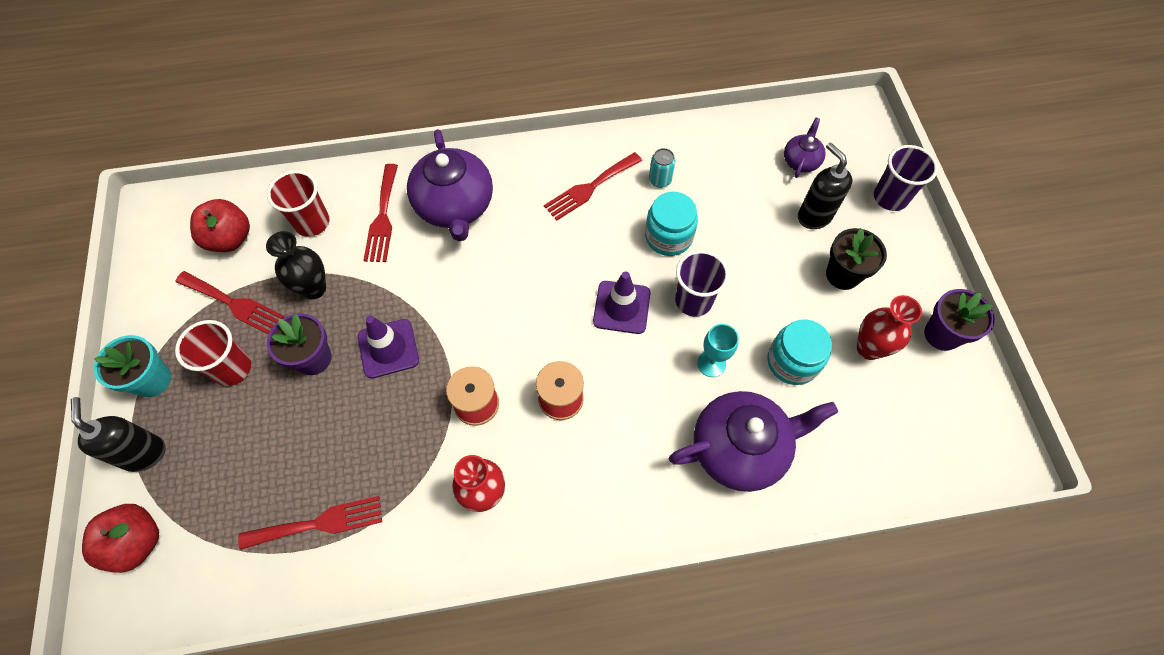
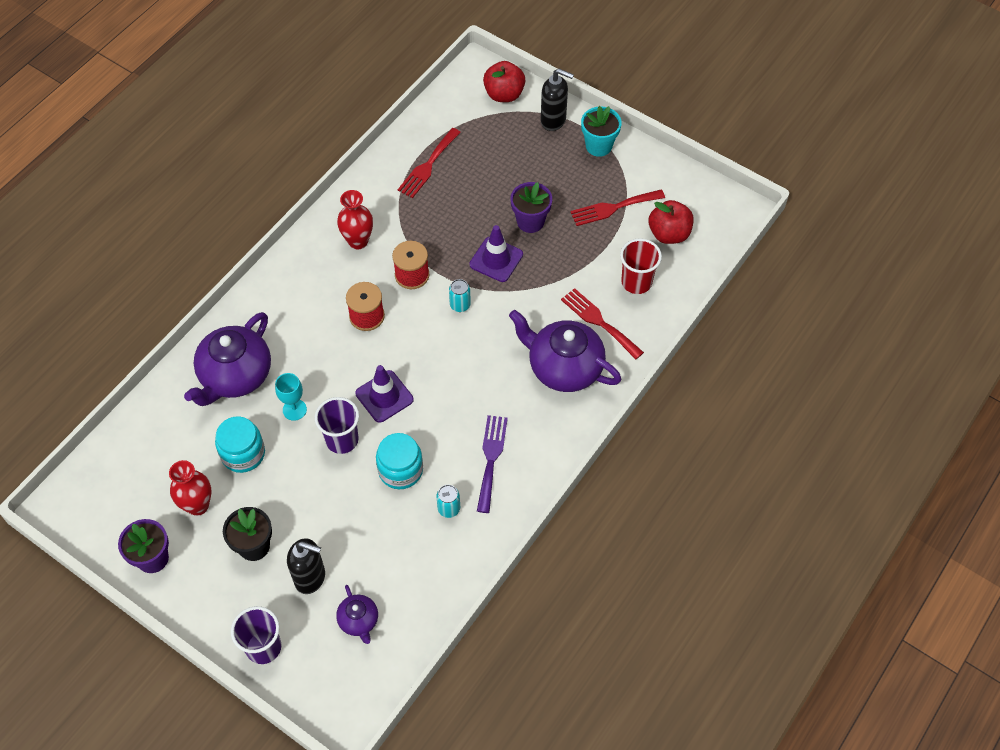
camera: 135 degrees right, 5 degrees down
red cup [175,320,251,386] -> none
black vase [266,231,326,300] -> none
red fork [544,152,642,221] -> purple fork [477,415,508,513]
none -> turquoise can [449,279,471,312]

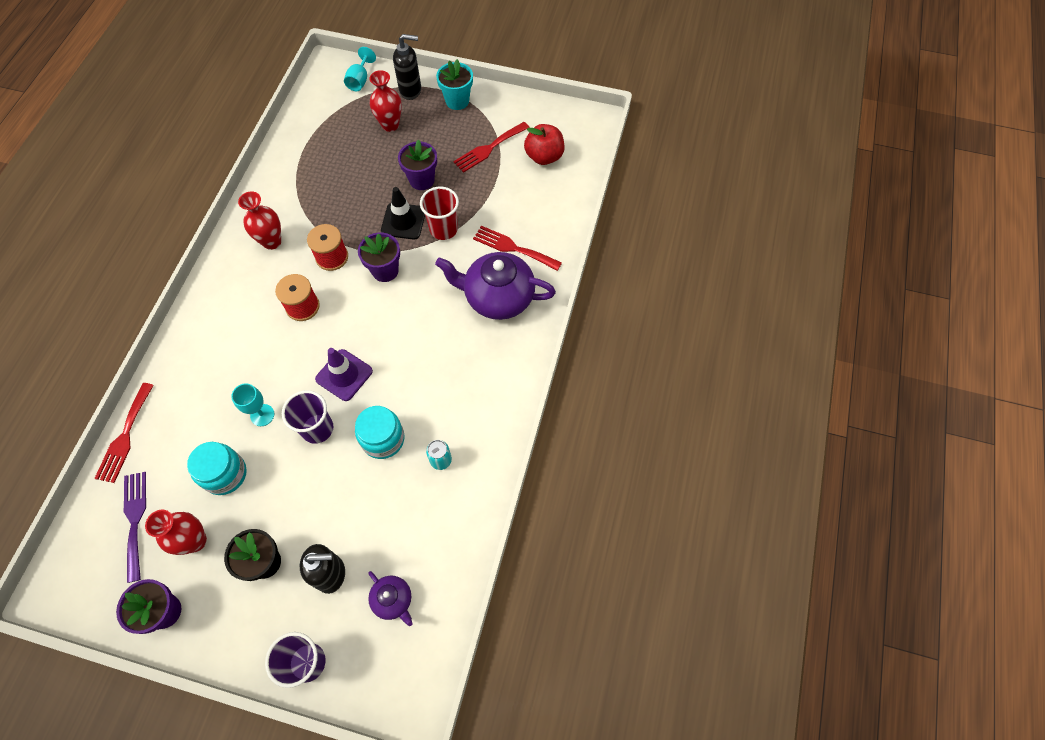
camera: 20 degrees left, 5 degrees up
purple teapot [184,312,271,406] -> none
red fork [397,128,461,198] -> red fork moved to [94,383,154,483]
turquoise can [449,279,471,312] -> purple flower pot [358,232,400,282]
purple traffic cone [470,225,523,282] -> black traffic cone [381,187,425,240]
purple fork [477,415,508,513] -> purple fork moved to [124,472,146,583]
red apple [483,61,525,102] -> turquoise goblet [344,47,376,91]
red cup [620,238,662,294] -> red cup moved to [420,187,459,240]
none -> red vase [369,70,402,132]

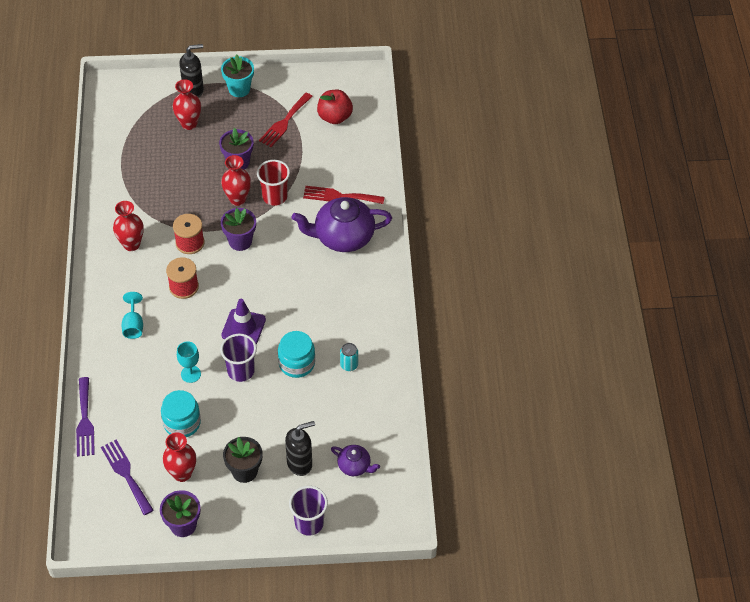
camera: 20 degrees left, 10 degrees down
red fork [94,383,154,483] -> purple fork [76,377,95,457]
turquoise goblet [344,47,376,91] -> turquoise goblet moved to [122,292,143,339]
black traffic cone [381,187,425,240] -> red vase [221,155,251,206]

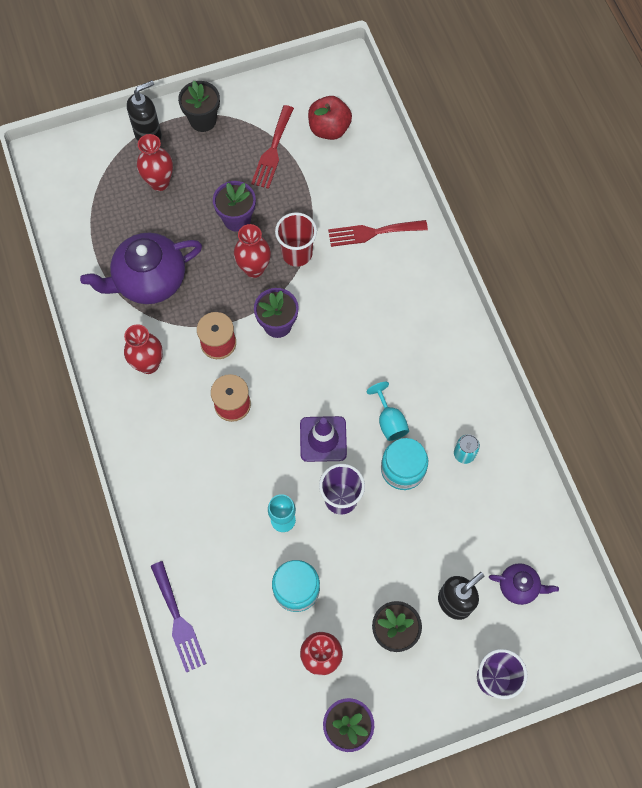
camera: 15 degrees left, 15 degrees up
purple fork [101,440,154,515] -> none
turquoise goblet [122,292,143,339] -> turquoise goblet moved to [367,382,409,441]
turquoise flower pot [221,55,254,97] -> black flower pot [178,81,220,132]
purple teapot [291,197,392,252] -> purple teapot moved to [80,233,202,304]

